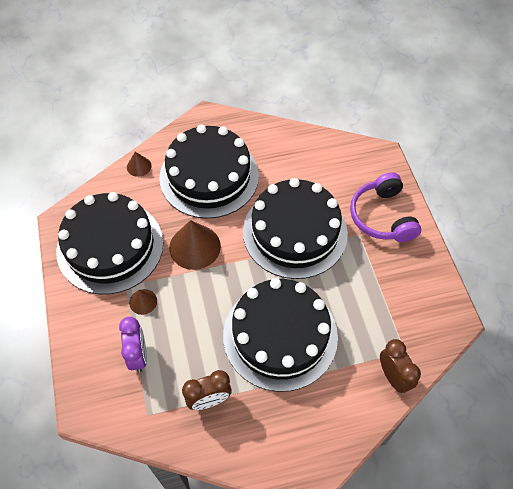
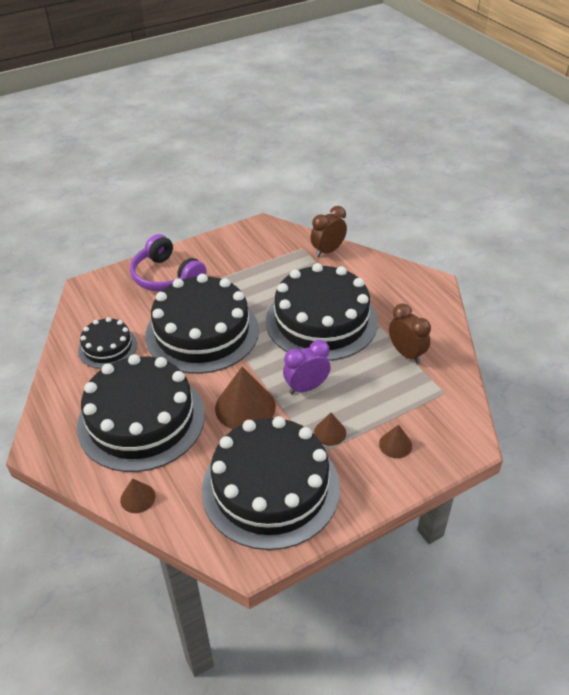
camera: 105 degrees left, 15 degrees down
purple clock [119,317,147,372] -> purple clock moved to [283,340,331,394]
purple headphones [350,172,421,242] -> purple headphones turned 75 degrees clockwise [130,234,206,292]
none -> black cake [78,317,137,369]
none -> brown cone [379,425,412,458]

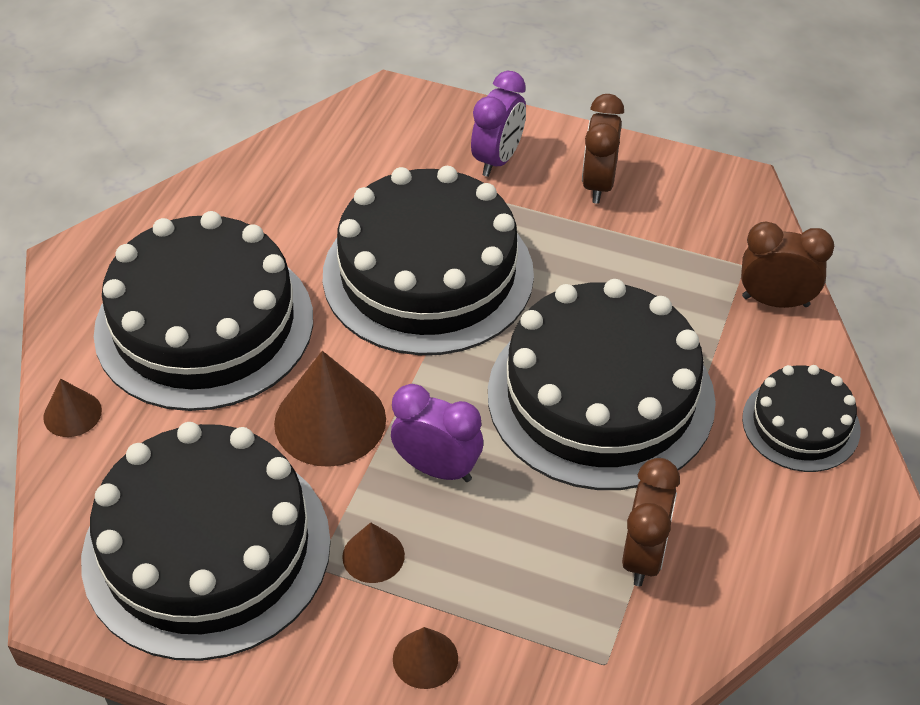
camera: 50 degrees right, 5 degrees up
black cake [78,317,137,369] -> black cake moved to [742,365,860,472]
purple headphones [130,234,206,292] -> purple clock [471,71,526,177]
none -> brown clock [582,94,624,204]

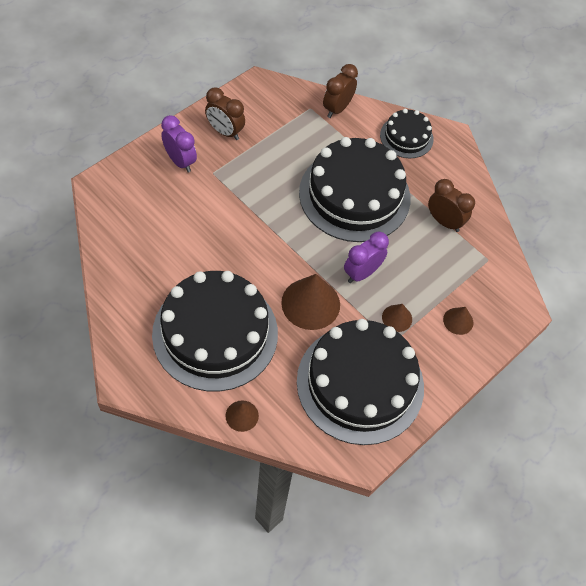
camera: 70 degrees left, 10 degrees up
black cake [323,166,534,355] -> none

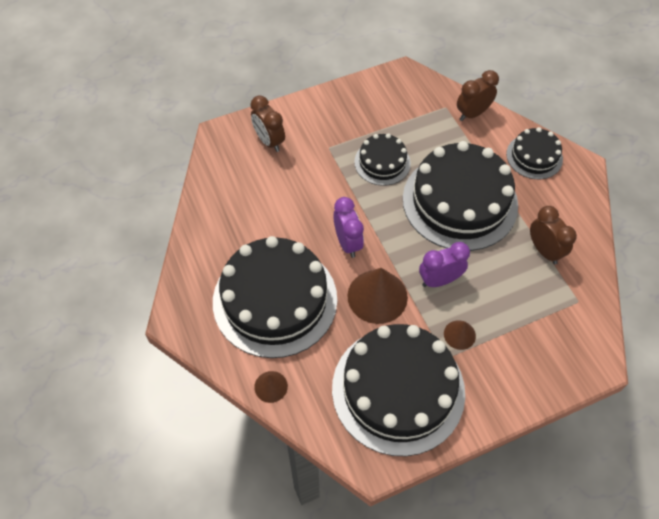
camera: 25 degrees right, 0 degrees up
purple clock [161,115,197,173] -> purple clock moved to [333,197,364,258]
brown clock [205,88,245,140] -> brown clock moved to [250,96,285,152]
brown cone [443,307,473,335] -> none
none -> black cake [354,133,411,186]

